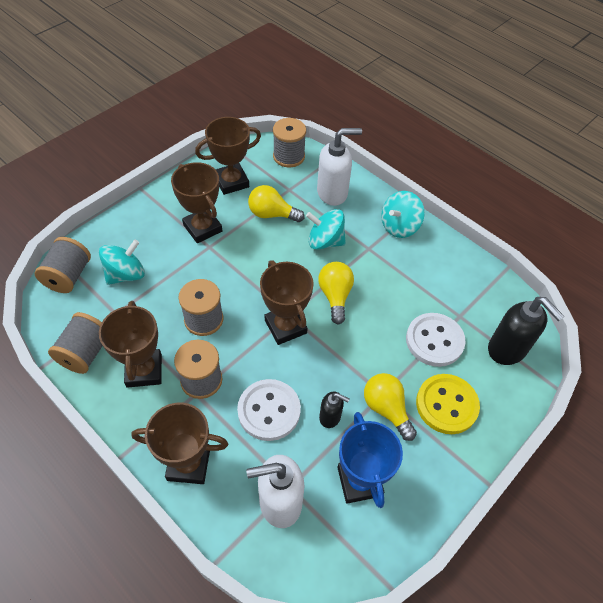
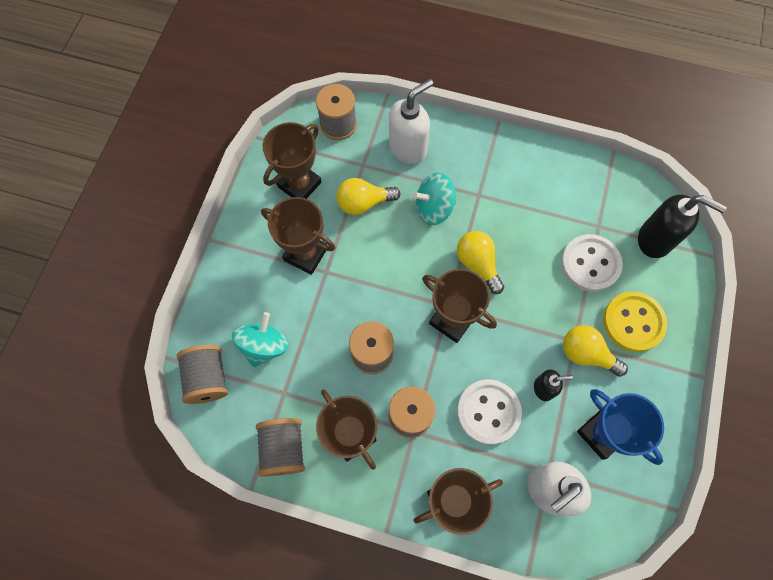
camera: 25 degrees left, 15 degrees up
turquoise spinning top [381,191,425,238] -> none

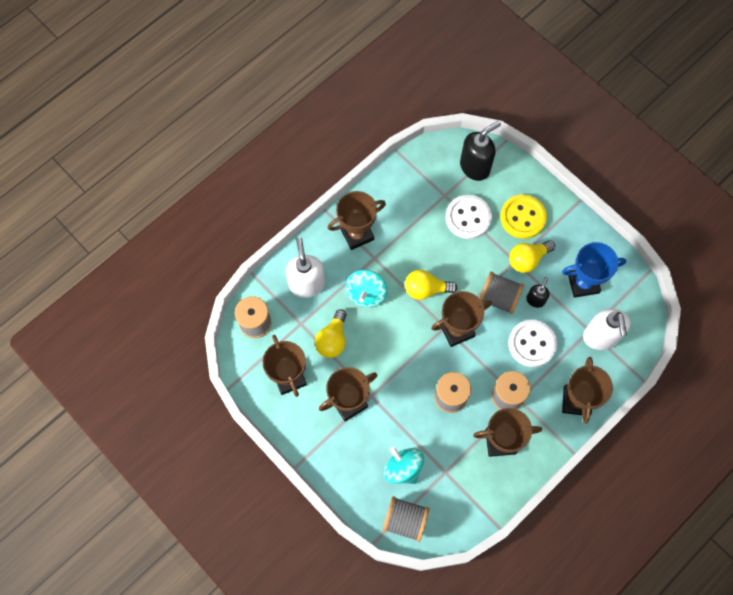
camera: 60 degrees left, 0 degrees up
grey spool [256,418,305,477] -> grey spool moved to [479,272,524,314]
none -> brown trophy [328,191,386,250]

